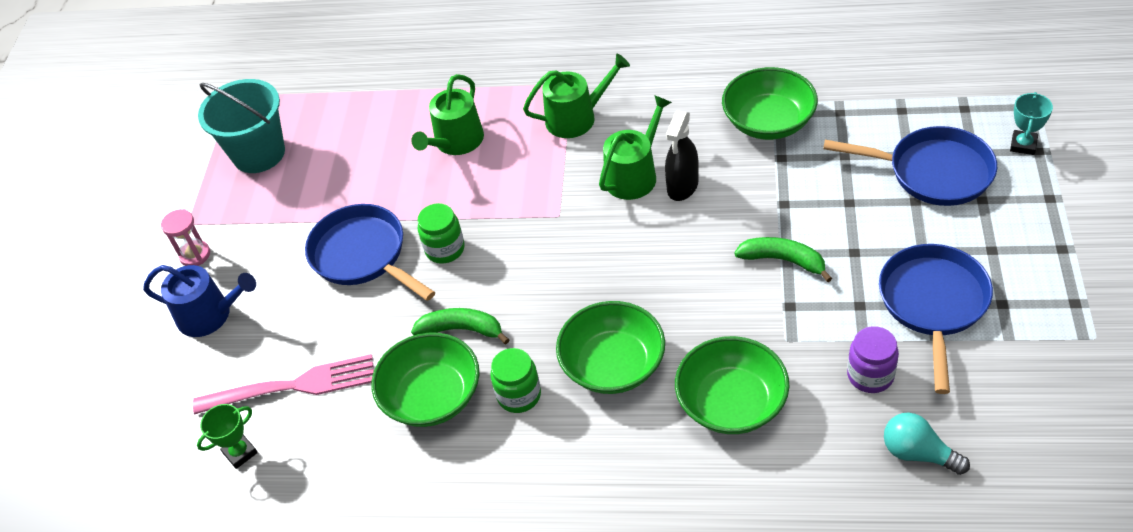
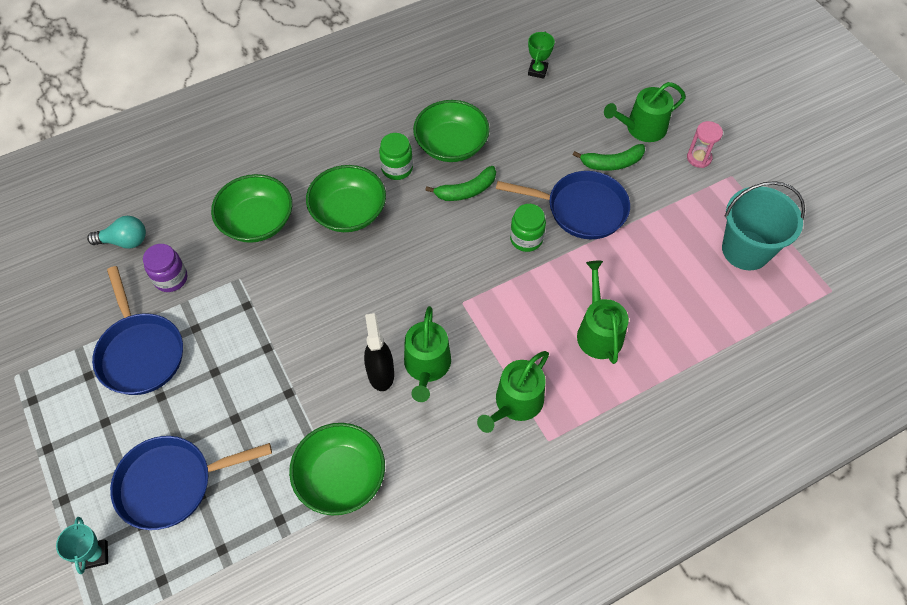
camera: 140 degrees right, 10 degrees up
blue watering can [143,265,256,337] -> green watering can [604,82,686,142]
pink fork [193,354,374,415] -> none
green banana [734,237,832,282] -> green banana moved to [573,144,645,171]

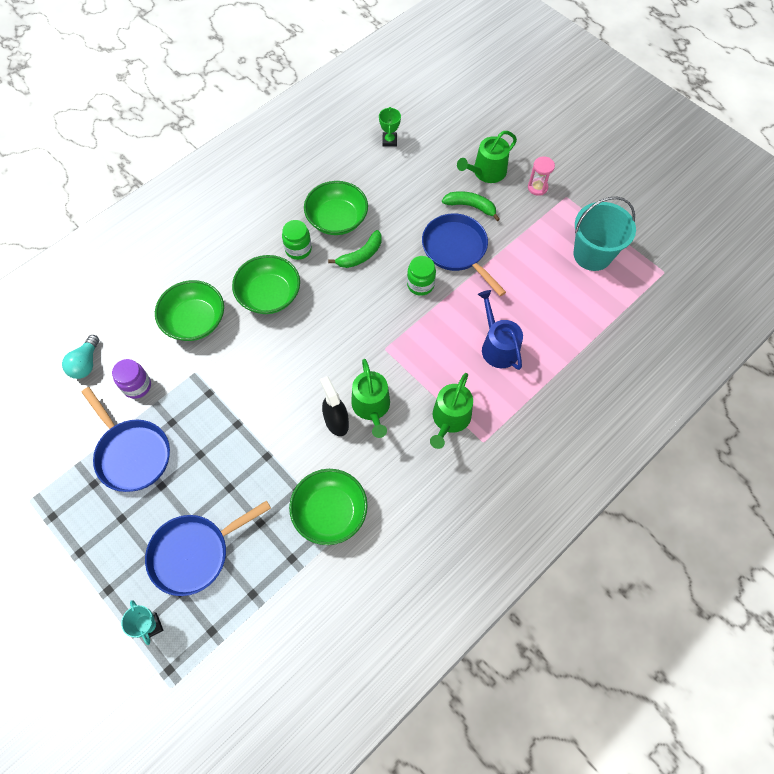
camera: 15 degrees left, 5 degrees up
turquoise light bulb [87,216,146,249] -> turquoise light bulb turned 120 degrees clockwise [62,335,99,379]
blue pan [496,171,630,239] -> blue pan turned 120 degrees counterclockwise [422,213,506,296]
green banana [573,144,645,171] -> green banana turned 135 degrees counterclockwise [442,191,500,221]
green watering can [577,261,629,364] -> blue watering can [478,290,523,370]

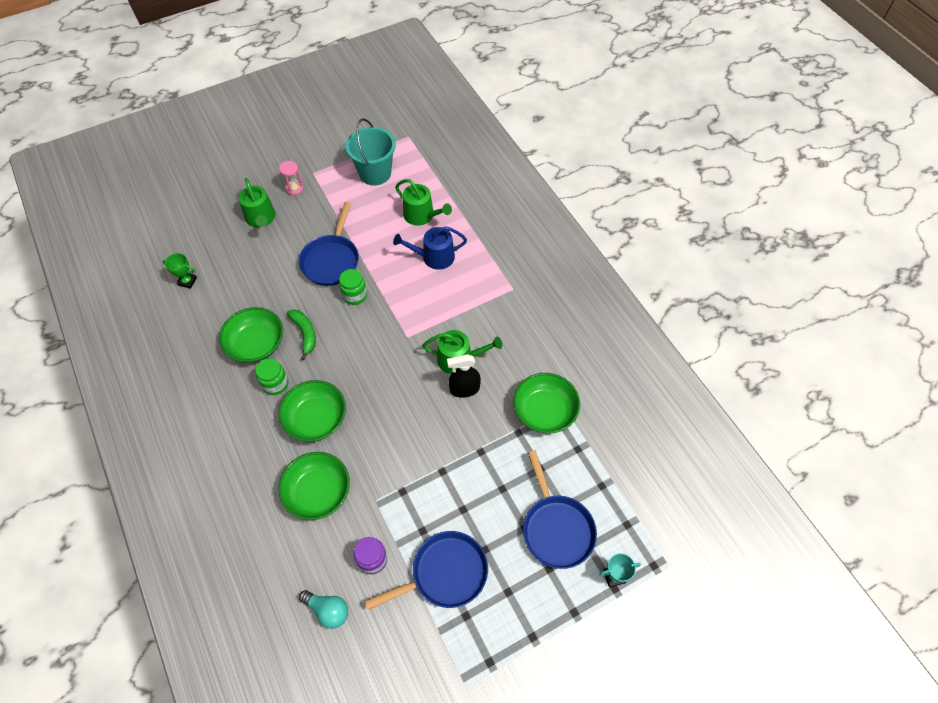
camera: 75 degrees left, 5 degrees down
blue pan [422,213,506,296] -> blue pan turned 60 degrees counterclockwise [299,202,359,286]
green watering can [430,373,473,449] -> green watering can moved to [395,179,452,226]
green banana [442,191,500,221] -> none

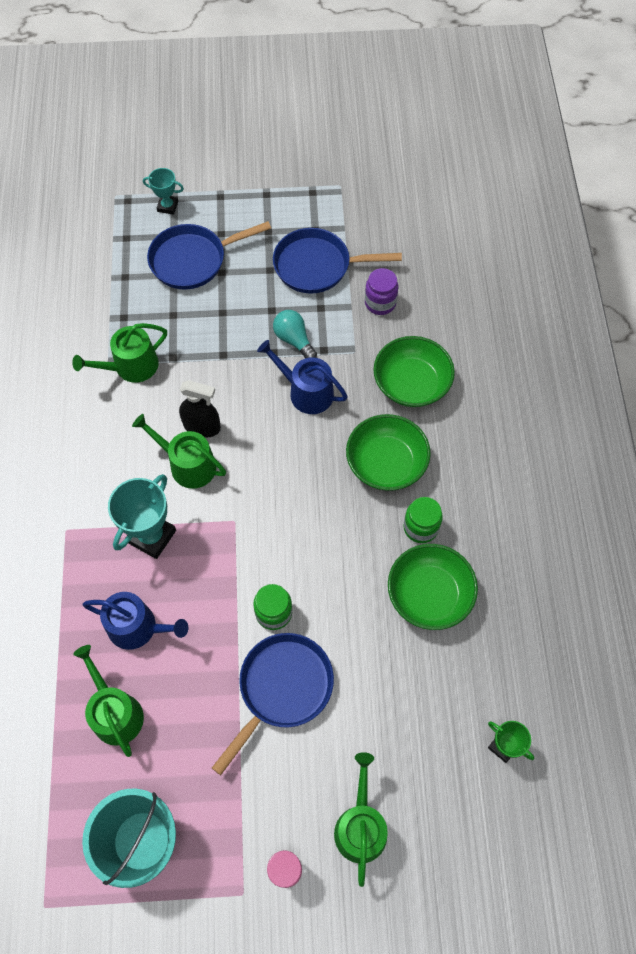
camera: 155 degrees left, 5 degrees up
green banana [287,309,316,360] -> none
turquoise light bulb [299,590,348,629] -> turquoise light bulb moved to [273,310,317,358]
green bowl [513,373,580,434] -> green watering can [72,323,167,383]
blue pan [523,450,597,569] -> blue pan turned 120 degrees counterclockwise [147,221,271,290]
none -> turquoise trophy [108,474,176,559]
none -> blue watering can [257,340,348,414]

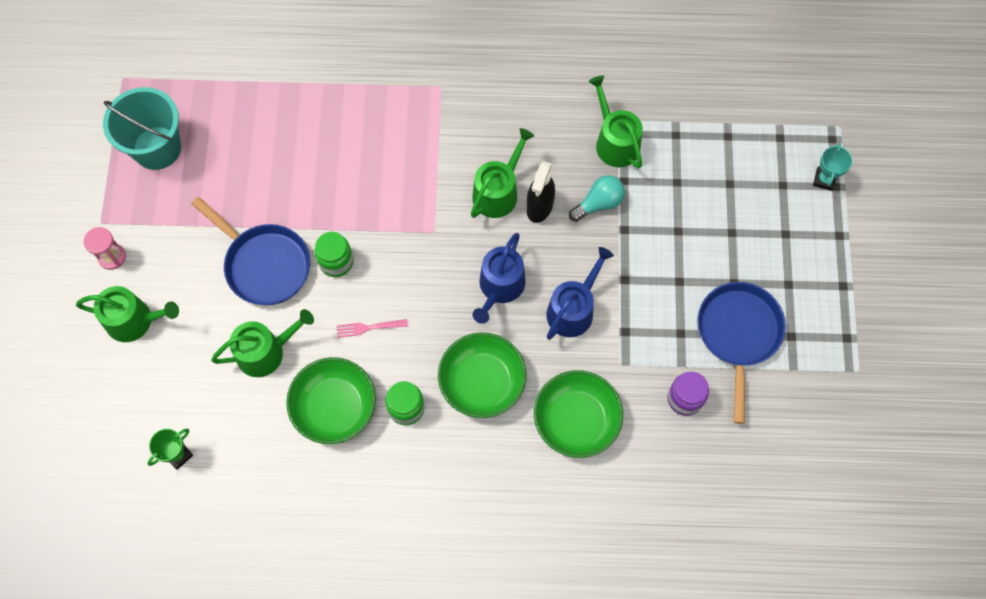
camera: 95 degrees right, 5 degrees up
green watering can [73,645,144,757] -> green watering can moved to [211,309,314,377]
blue watering can [82,592,188,650] -> blue watering can moved to [472,233,526,324]
turquoise trophy [108,474,176,559] -> none
blue pan [147,221,271,290] -> none
turquoise light bulb [273,310,317,358] -> turquoise light bulb moved to [569,175,625,222]
none -> pink fork [337,319,408,338]

